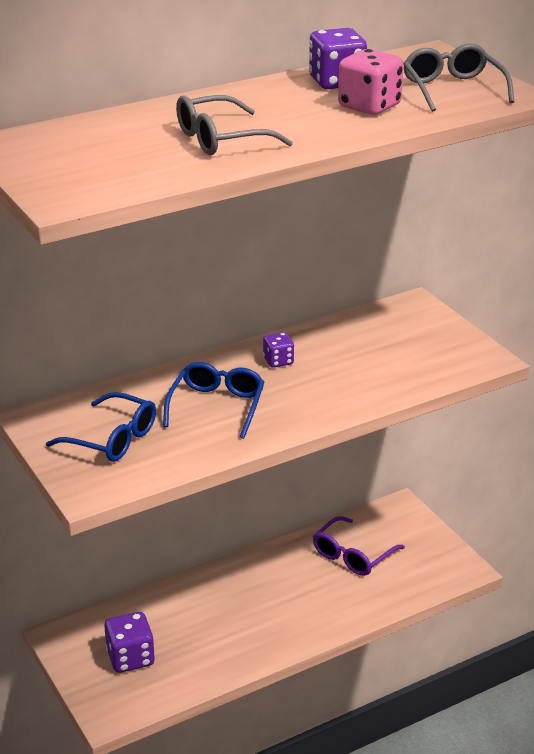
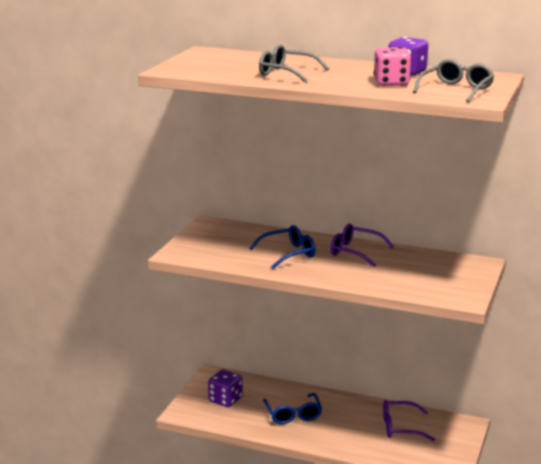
camera: 50 degrees right, 10 degrees down
blue glasses [46,392,156,462] -> blue glasses moved to [263,393,322,424]
purple dice [263,332,294,368] -> purple glasses [331,223,394,267]

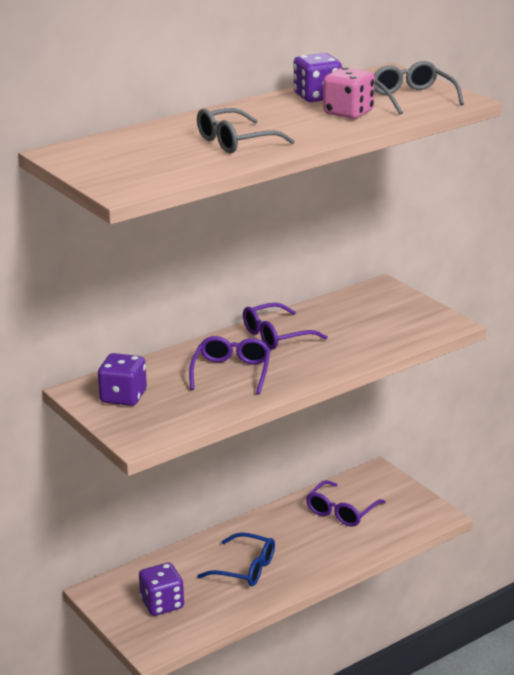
camera: 55 degrees left, 5 degrees up
blue glasses [249,225,316,269] -> purple glasses [189,336,271,394]
none -> purple dice [98,353,147,406]

